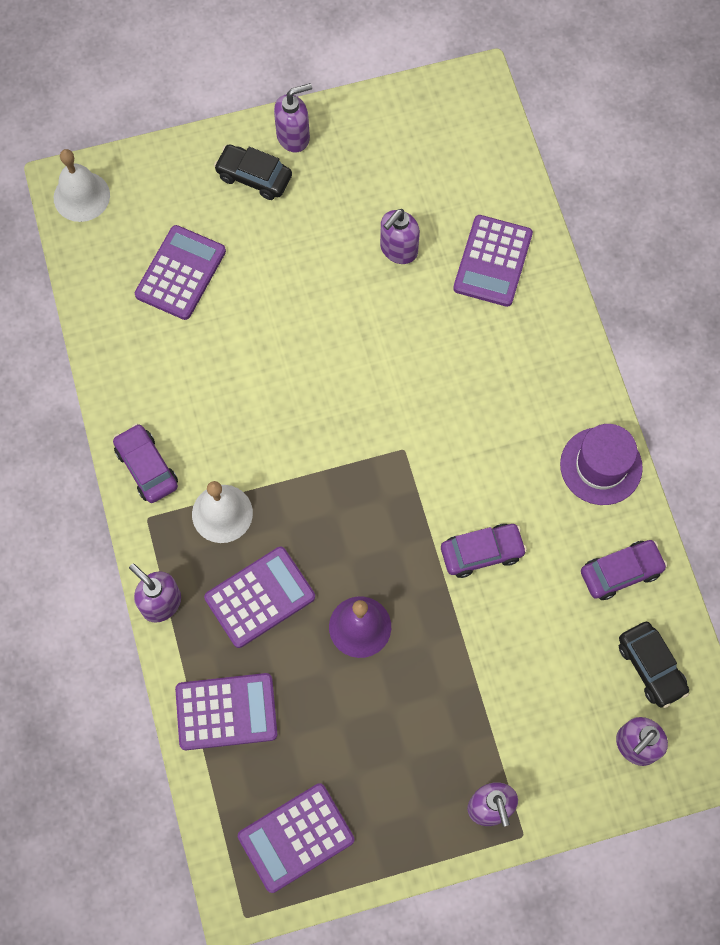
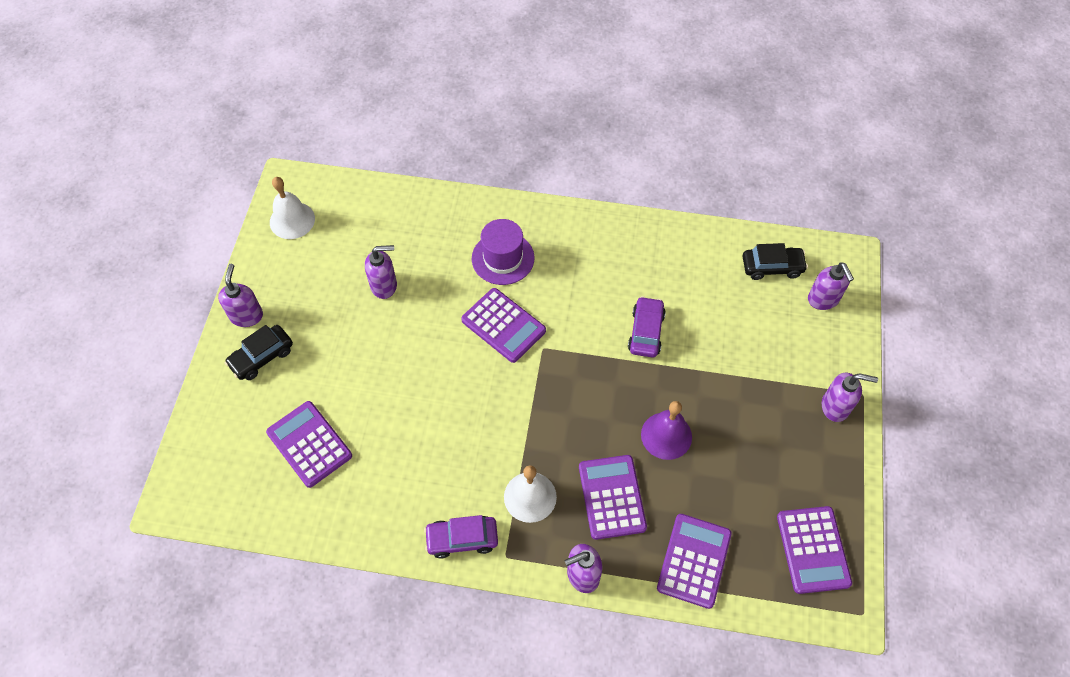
camera: 65 degrees left, 10 degrees down
white bell [54,149,110,222] -> white bell moved to [270,177,315,239]
purple soap dispenser [380,209,420,264] -> purple soap dispenser turned 75 degrees counterclockwise [365,245,397,299]
purple calculator [453,215,533,307] -> purple calculator moved to [461,288,546,363]
purple hat [560,424,643,505] -> purple hat moved to [472,219,535,285]
purple car [581,540,667,600] -> none

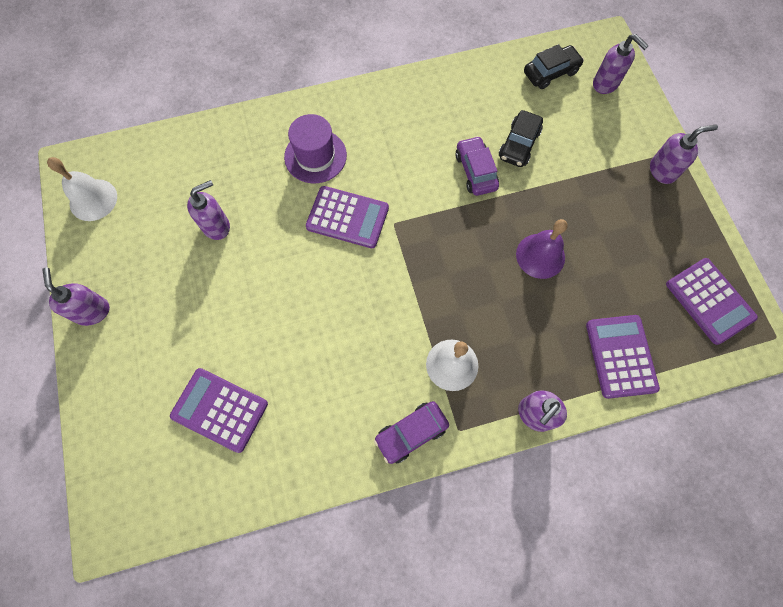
camera: 25 degrees left, 10 degrees up
black car [225,325,293,380] -> black car moved to [499,110,543,167]
purple calculator [579,455,647,540] -> none

